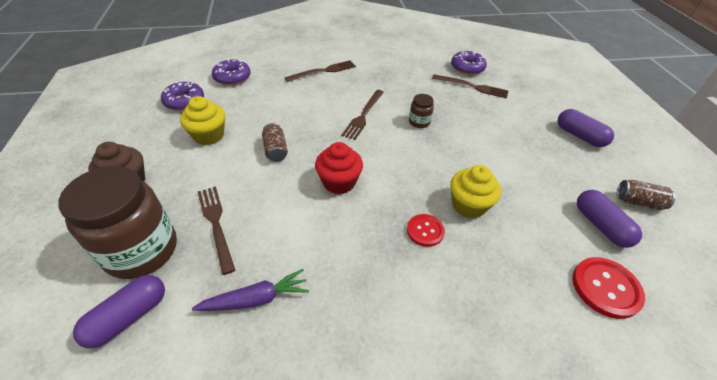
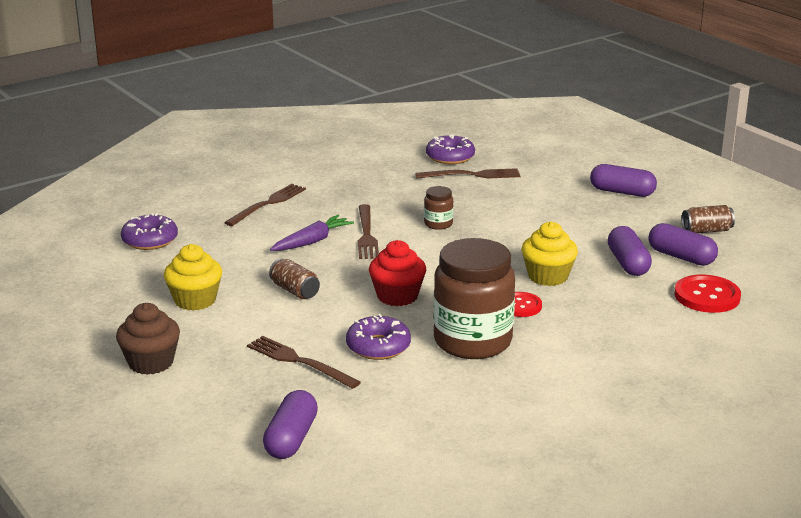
camera: 25 degrees left, 20 degrees down
brown jar [58,166,177,279] -> brown jar moved to [433,238,515,359]
purple donut [161,81,204,111] -> purple donut moved to [346,314,411,360]
purple carrot [192,269,309,311] -> purple carrot moved to [270,215,354,251]
none -> purple capsule [608,226,652,276]

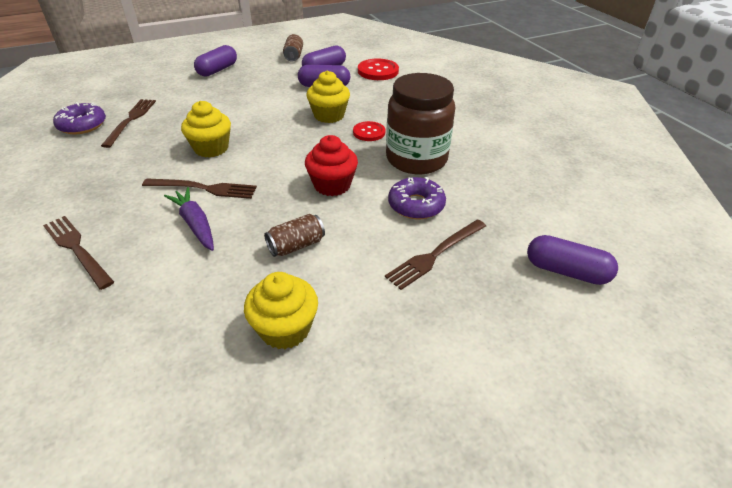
camera: 80 degrees left, 15 degrees up
brown cupcake [116,303,180,375] -> none
purple donut [121,213,178,250] -> none
brown jar [424,186,453,230] -> yellow cupcake [181,101,231,158]

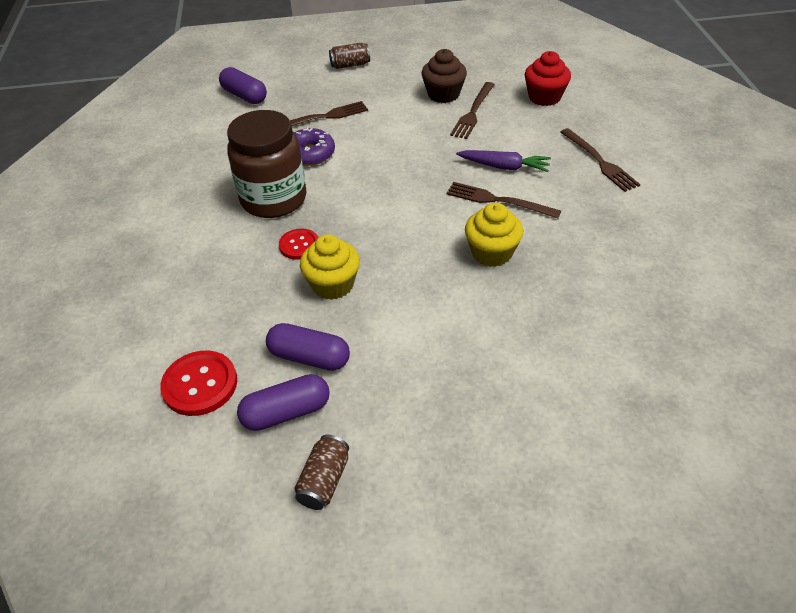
camera: 160 degrees left, 5 degrees up
purple donut [53,102,106,134] -> none
brown fork [101,99,156,148] -> brown fork moved to [450,82,495,139]
purple carrot [164,187,214,251] -> purple carrot turned 60 degrees counterclockwise [456,150,551,172]
purple capsule [194,45,237,77] -> none
yellow cupcake [244,272,318,349] -> brown cupcake [421,49,467,103]
brown can [264,214,325,257] -> brown can moved to [329,43,370,69]
red cupcake [305,135,358,196] -> red cupcake moved to [525,51,571,106]

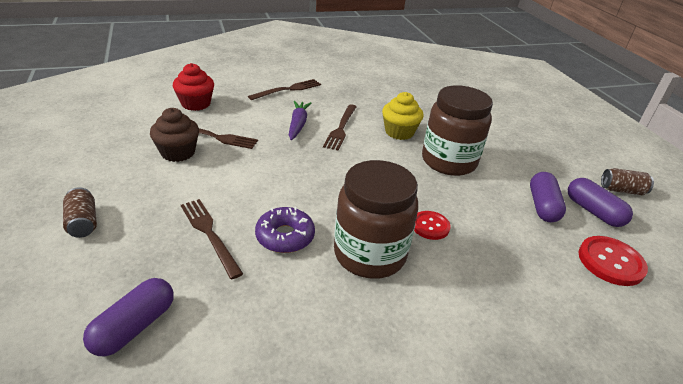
camera: 105 degrees left, 10 degrees down
yellow cupcake [300,234,360,300] -> none
none -> brown jar [422,85,493,176]

